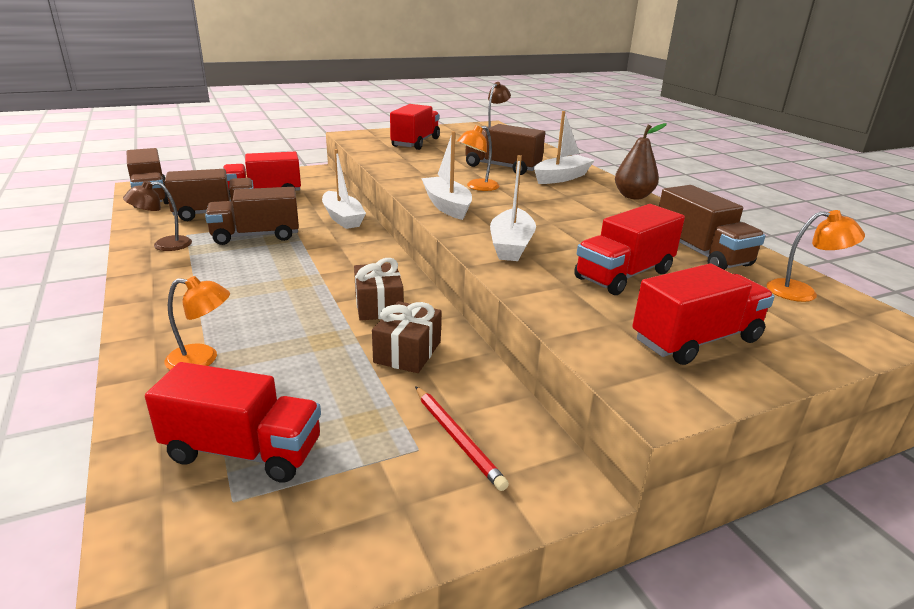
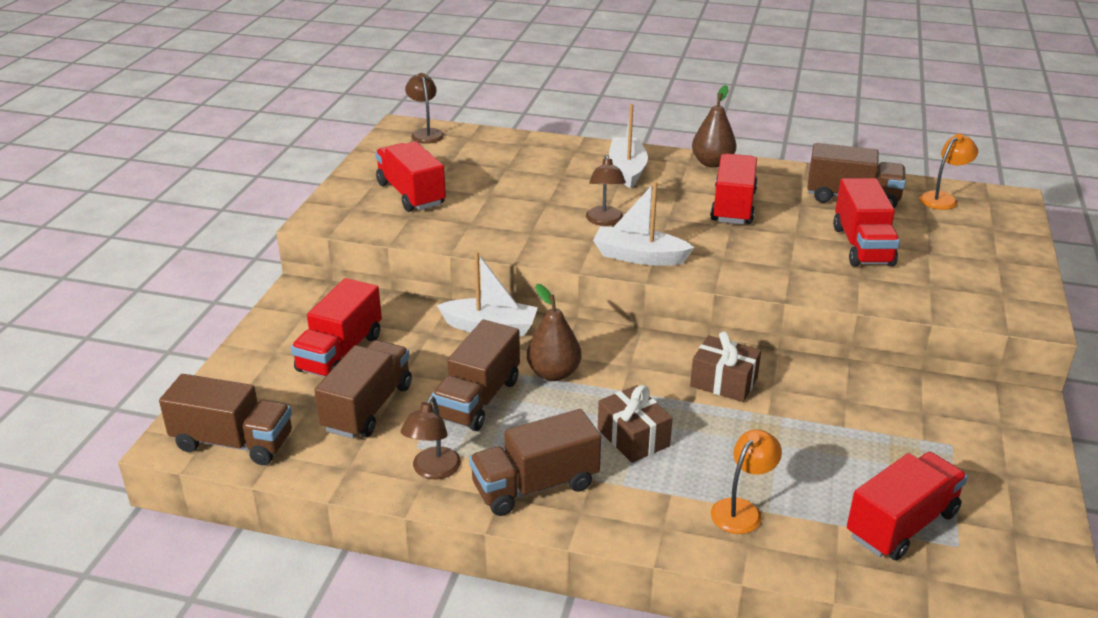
camera: 50 degrees left, 5 degrees up
brown gift [372,301,441,373] -> brown gift moved to [598,385,672,463]
red pencil [415,386,509,491] -> none
orange lamp [457,126,499,191] -> brown lamp [586,155,626,226]
brown truck [465,124,545,175] -> brown truck moved to [469,409,601,516]
white boat [490,155,536,261] -> none
red truck [632,264,775,365] -> red truck moved to [710,154,758,224]
none -> brown pear [527,284,581,381]

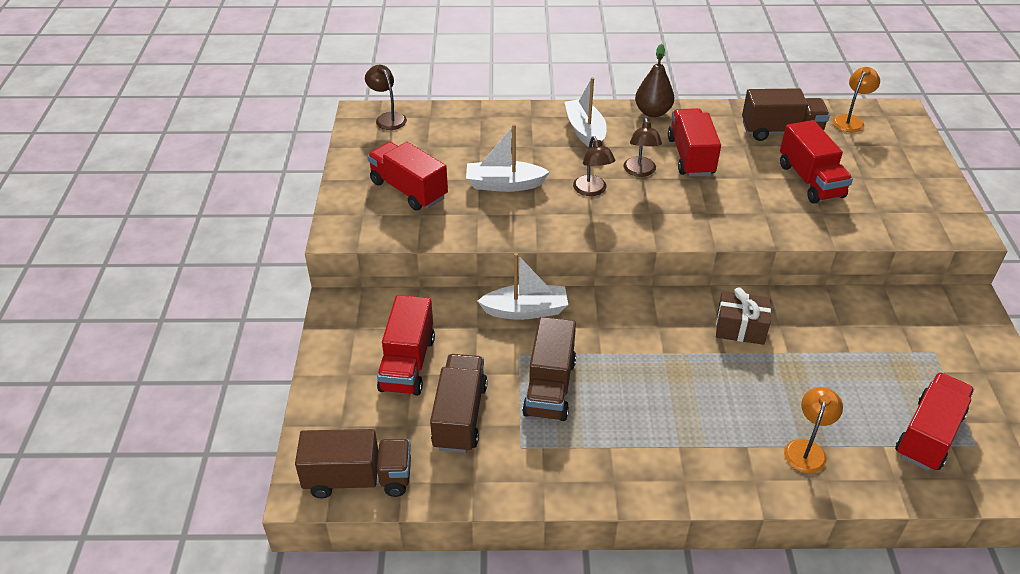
camera: 15 degrees left, 10 degrees up
brown lamp [401,396,461,479] -> brown lamp moved to [623,118,662,177]
brown truck [469,409,601,516] -> none
brown pear [527,284,581,381] -> none
white boat [593,181,694,266] -> white boat moved to [466,124,550,192]
brown gift [598,385,672,463] -> none

